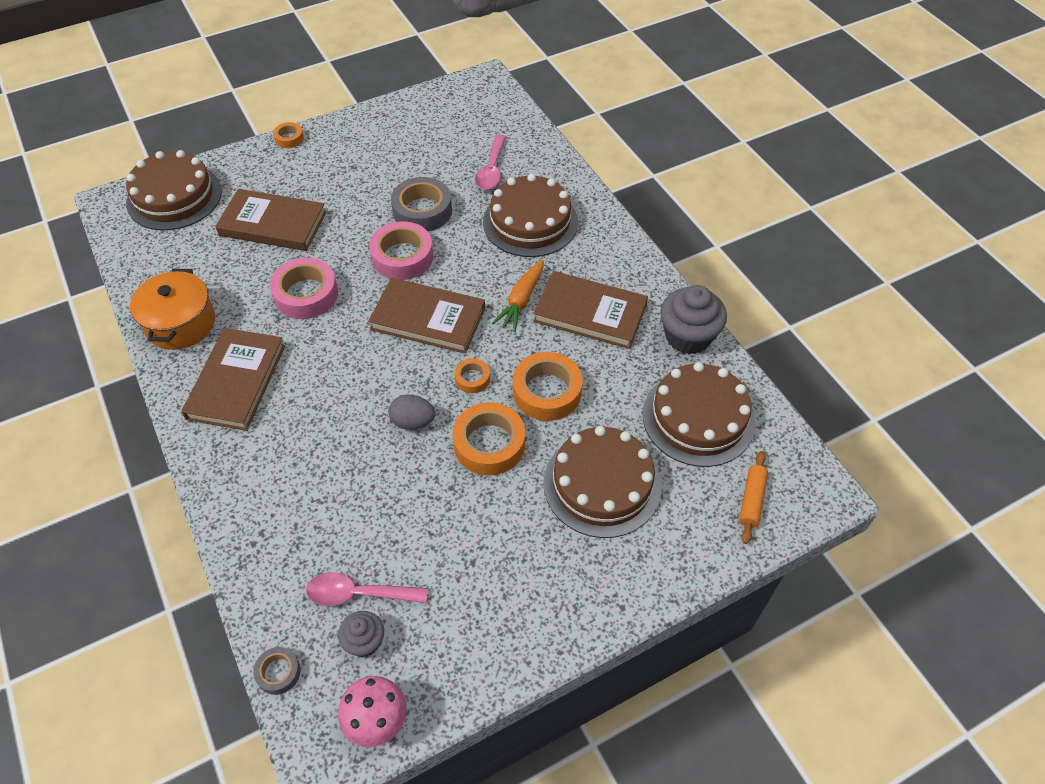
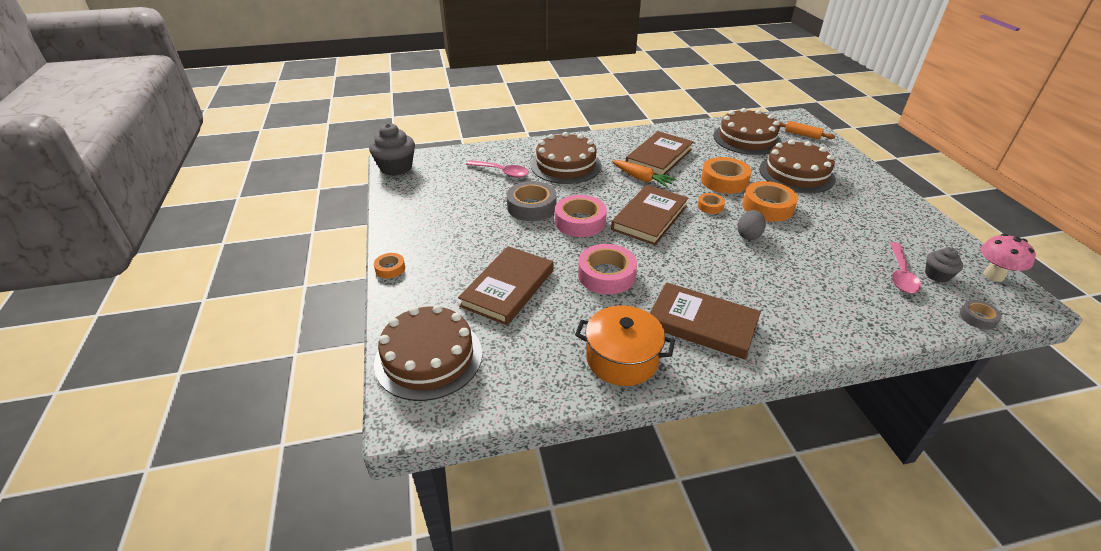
camera: 75 degrees left, 15 degrees down
grey cupcake [660,285,727,354] -> grey cupcake moved to [369,123,415,176]

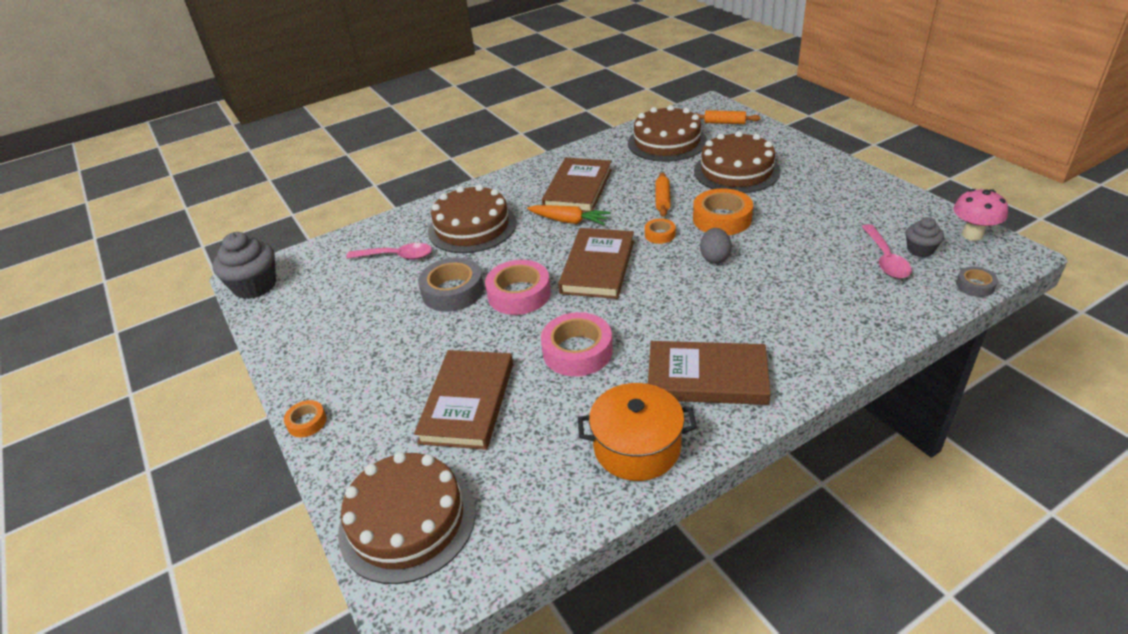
camera: 15 degrees left, 0 degrees up
orange tape [701,157,751,194] -> orange rolling pin [655,172,671,217]

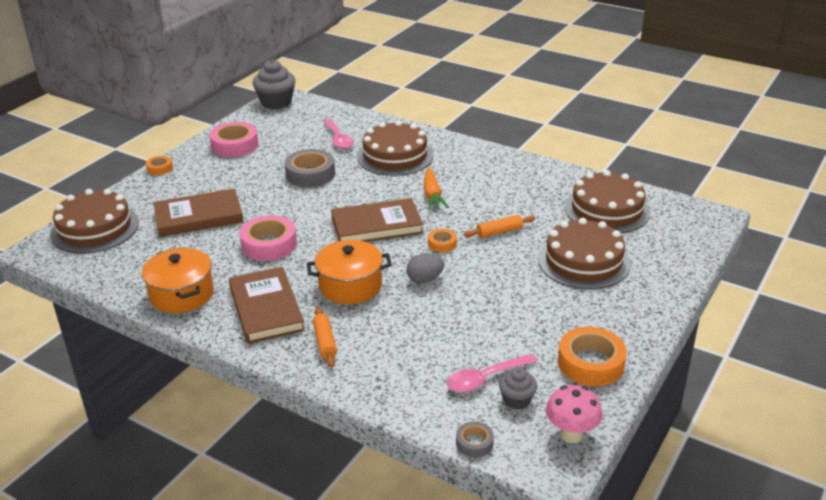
camera: 60 degrees right, 5 degrees down
pink tape [485,260,551,315] -> pink tape moved to [209,122,259,157]
brown book [542,158,612,213] -> none
orange tape [693,188,753,235] -> orange tape moved to [558,327,627,387]
orange rolling pin [694,110,761,124] -> orange rolling pin moved to [313,307,337,367]
none -> orange pot [307,240,392,304]

